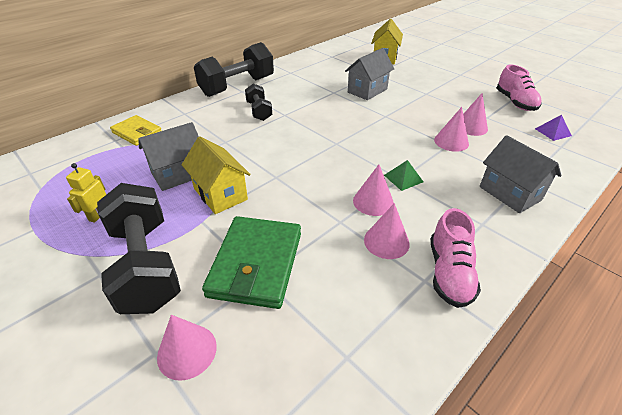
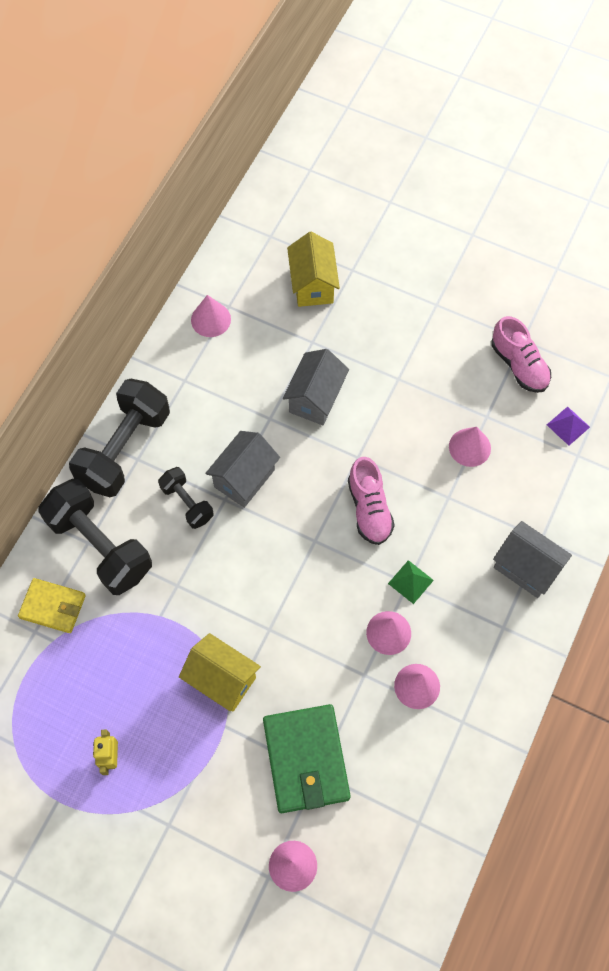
camera: 20 degrees left, 25 degrees up
black dumbbell [97,183,181,314] -> black dumbbell moved to [38,479,152,595]
grey house [138,122,199,191] -> grey house moved to [205,431,280,508]
pink shoe [431,208,481,308] -> pink shoe moved to [348,457,395,545]
pink cone [434,107,469,152] -> pink cone moved to [191,295,231,337]

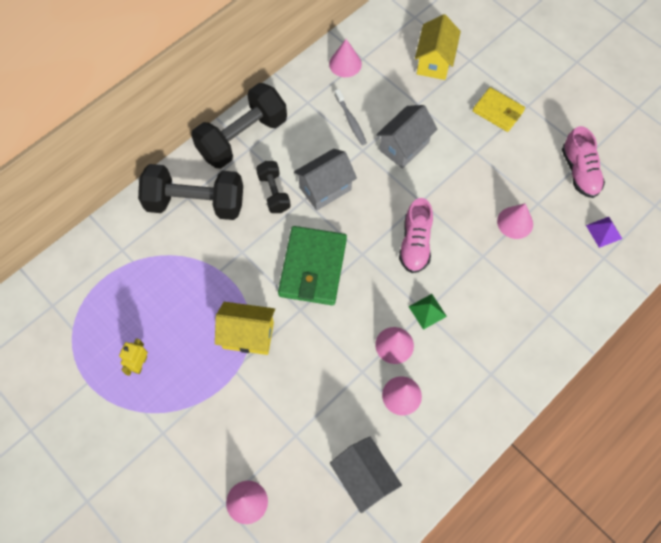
camera: 20 degrees right, 0 degrees up
yellow wallet [18,578,86,633] -> yellow wallet moved to [473,87,525,132]
black dumbbell [38,479,152,595] -> black dumbbell turned 60 degrees counterclockwise [138,164,243,220]
yellow house [179,633,261,712] -> yellow house turned 45 degrees counterclockwise [215,302,275,355]
green wallet [263,704,351,813] -> green wallet moved to [278,226,347,305]
grey house [493,521,572,598] -> grey house moved to [330,437,402,513]
none -> grey toothbrush [335,89,367,145]

